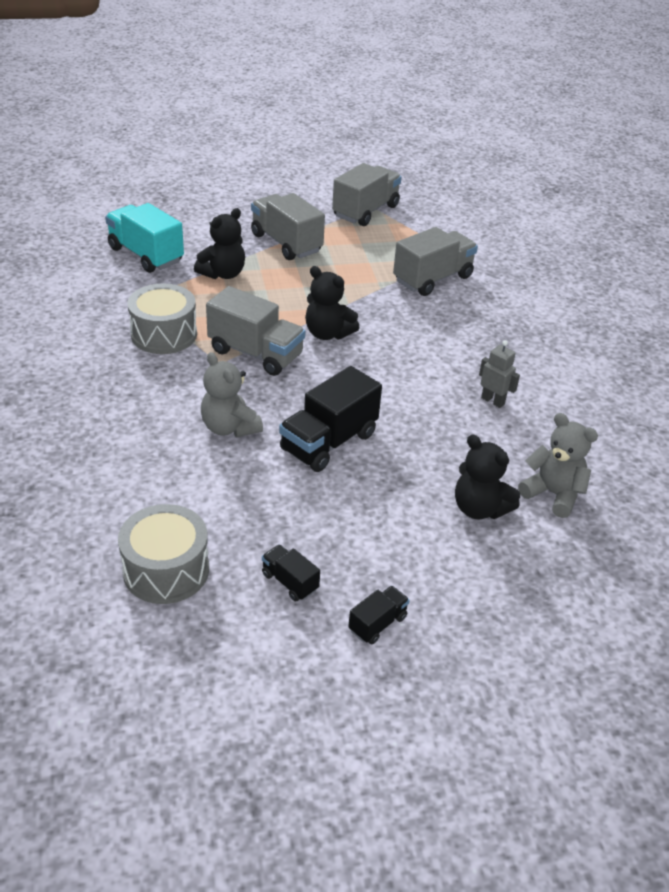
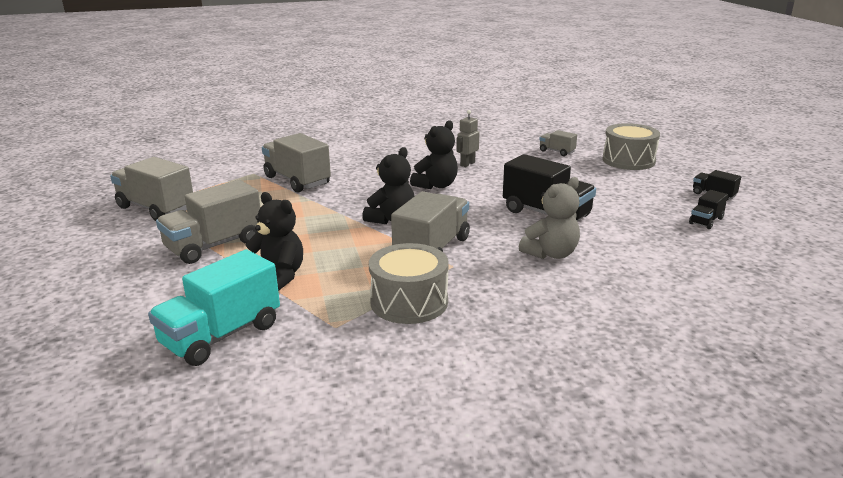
camera: 90 degrees left, 15 degrees down
grey drum [118,504,209,604] -> grey drum moved to [602,123,660,170]
black teddy bear [455,435,520,519] -> black teddy bear moved to [410,120,458,189]
grey teddy bear [518,413,598,518] -> grey truck [539,130,577,156]

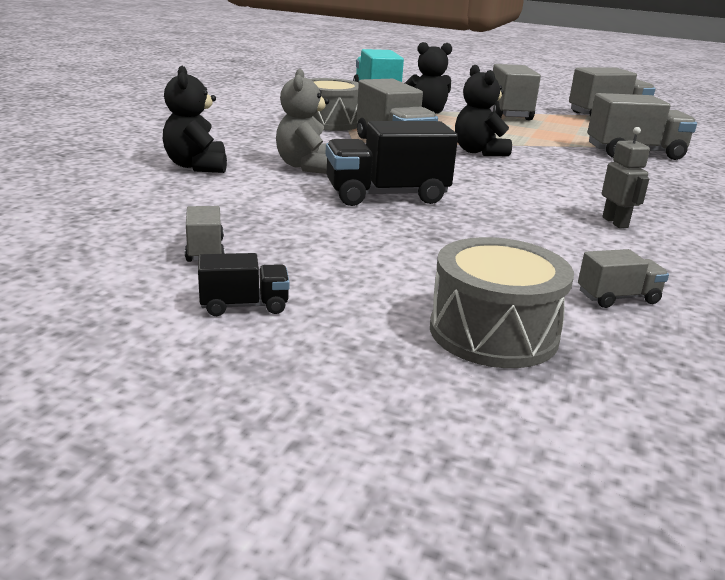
camera: 125 degrees right, 0 degrees up
black teddy bear [410,120,458,189] -> black teddy bear moved to [163,66,227,173]
black truck [689,190,728,229] -> grey truck [185,206,225,262]

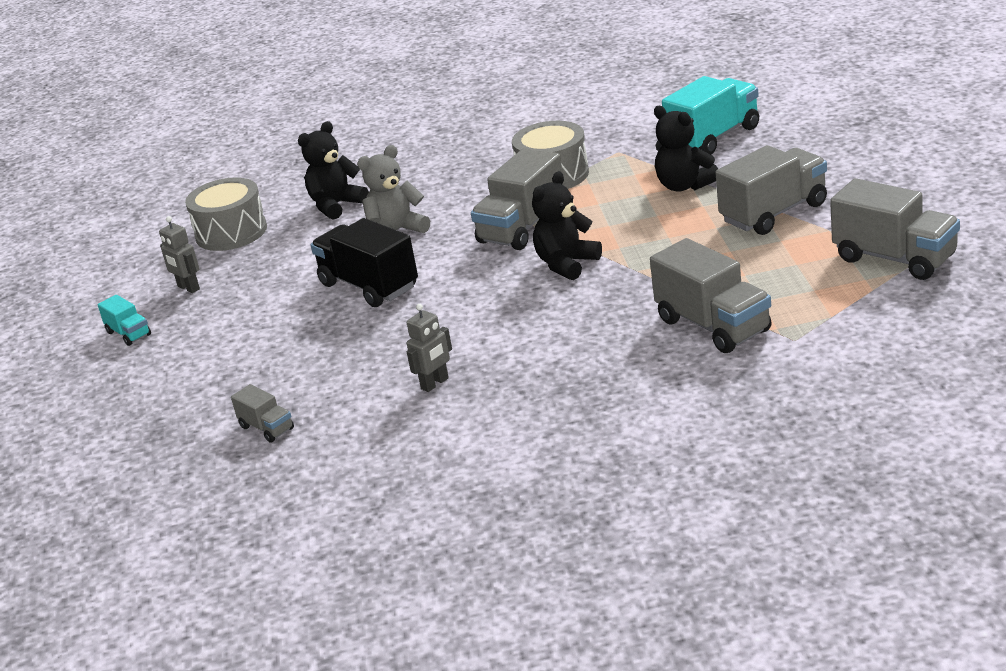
camera: 65 degrees right, 5 degrees up
grey truck [185,206,225,262] -> grey robot [159,216,200,293]
black truck [198,253,290,316] -> turquoise truck [98,295,151,346]
grey drum [430,237,574,368] -> grey drum moved to [185,177,267,251]

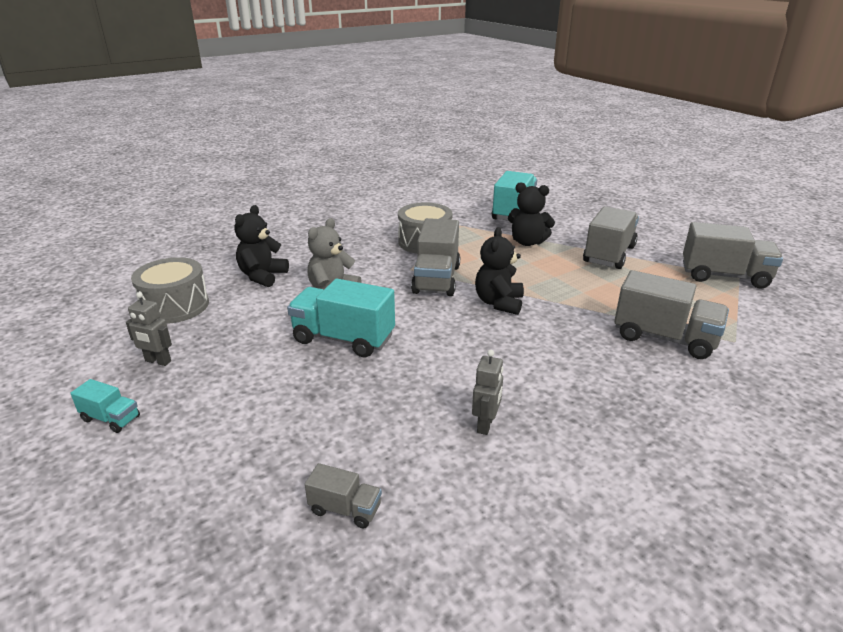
camera: 30 degrees left, 0 degrees up
black truck [311,218,418,307] -> turquoise truck [287,279,395,357]

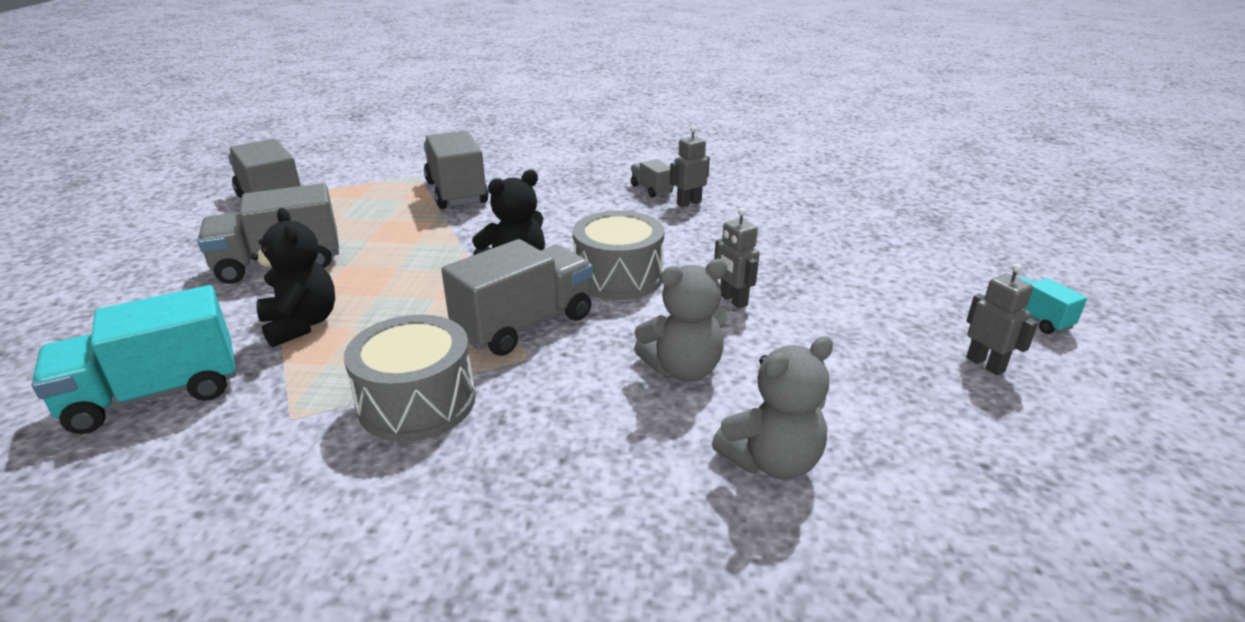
camera: 140 degrees left, 0 degrees up
grey drum [131,257,209,324] -> grey drum moved to [573,211,664,300]
black teddy bear [234,205,289,287] -> grey teddy bear [712,336,833,480]
turquoise truck [287,279,395,357] -> grey robot [714,208,760,308]
grey truck [305,463,382,529] -> grey truck moved to [631,159,674,198]

